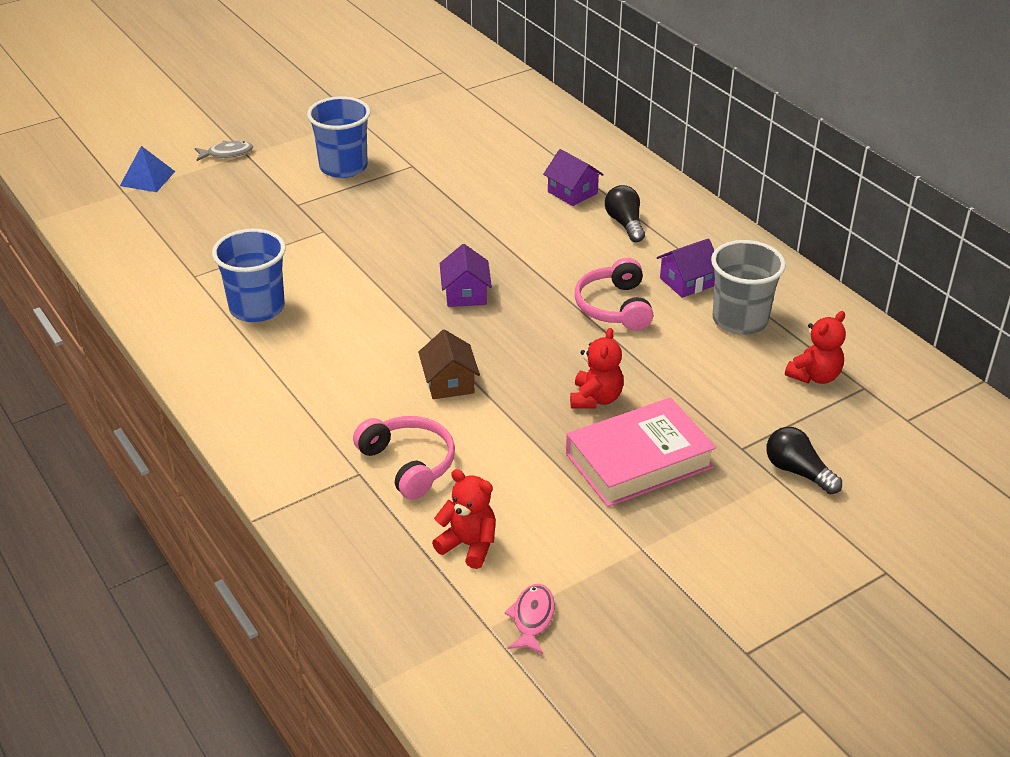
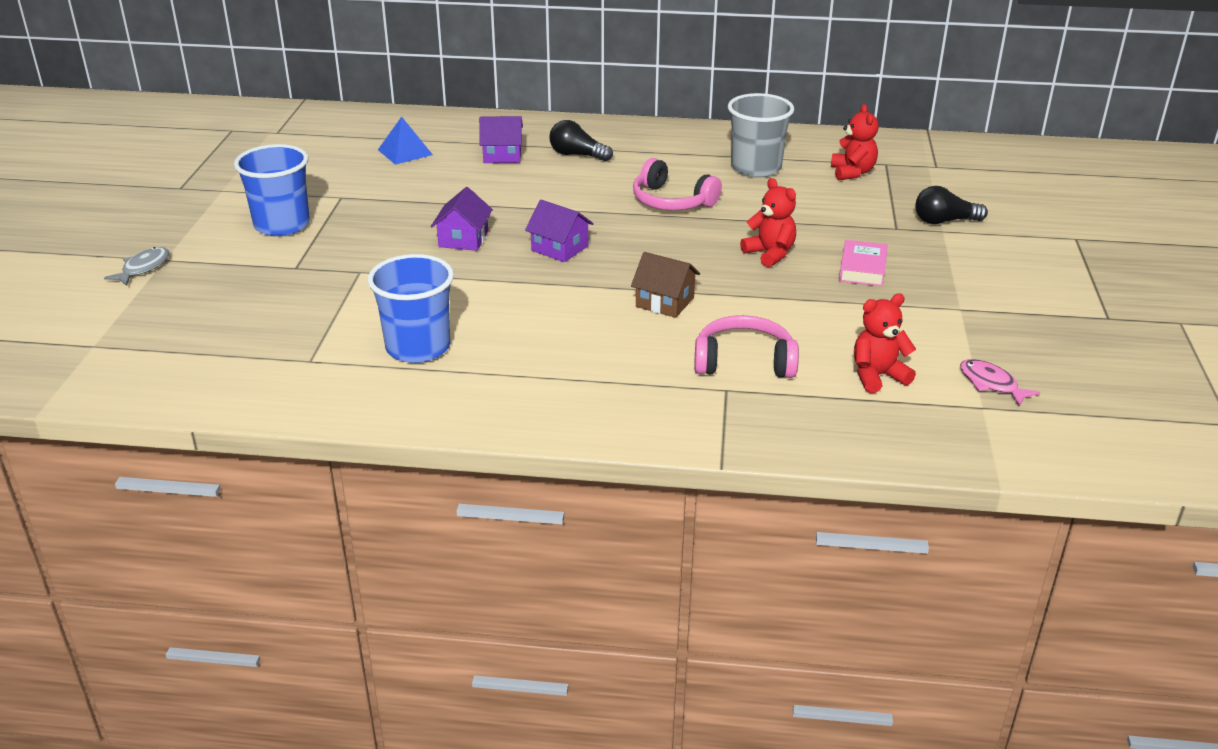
camera: 50 degrees left, 5 degrees down
blue pyramid [120,146,175,192] -> blue pyramid moved to [378,117,433,165]
pink book [566,397,716,507] -> pink book [839,240,888,286], size x0.54
purple house [657,238,715,298] -> purple house moved to [431,187,493,251]

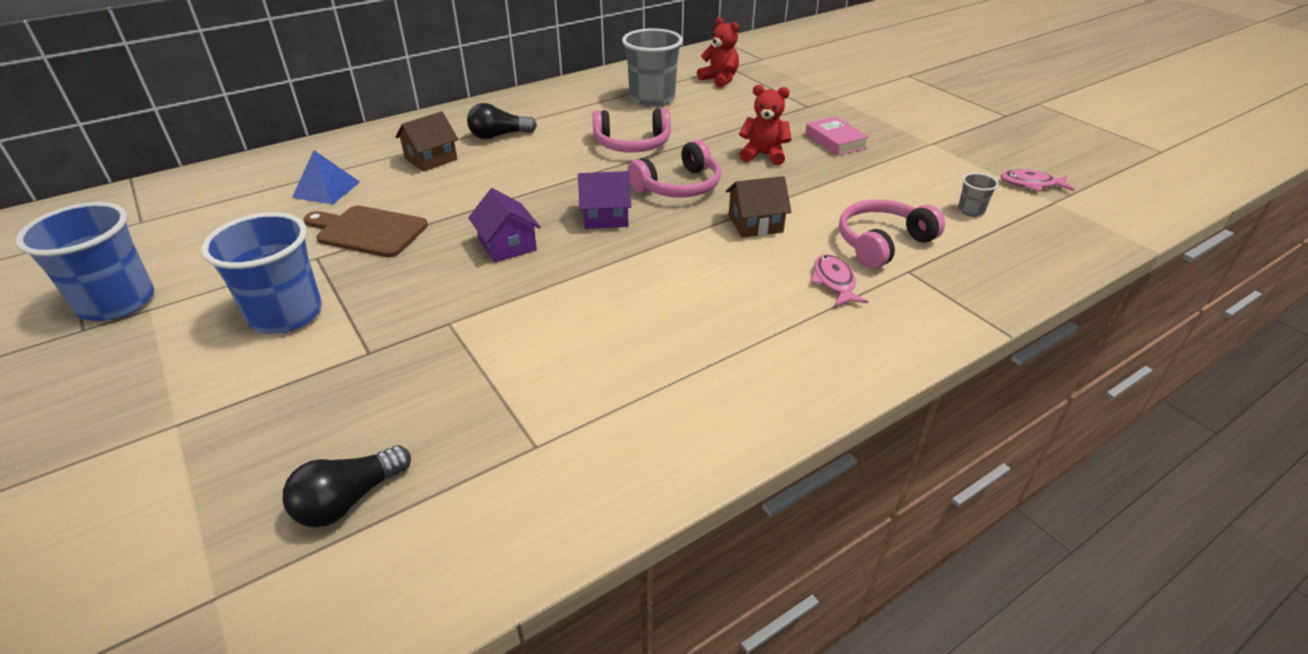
camera: 40 degrees left, 5 degrees up
grey fish [104,247,169,286] -> none
blue cup [368,254,454,363] -> blue cup moved to [16,202,154,321]
purple house [479,116,523,163] -> brown house [395,111,458,172]
red teddy bear [854,293,916,393] -> grey cup [958,173,999,217]
black light bulb [915,186,988,224] -> black light bulb moved to [283,445,411,528]
none -> brown cutting board [304,206,428,258]
none -> pink headphones [627,140,721,198]
none -> pink fish [811,254,868,306]

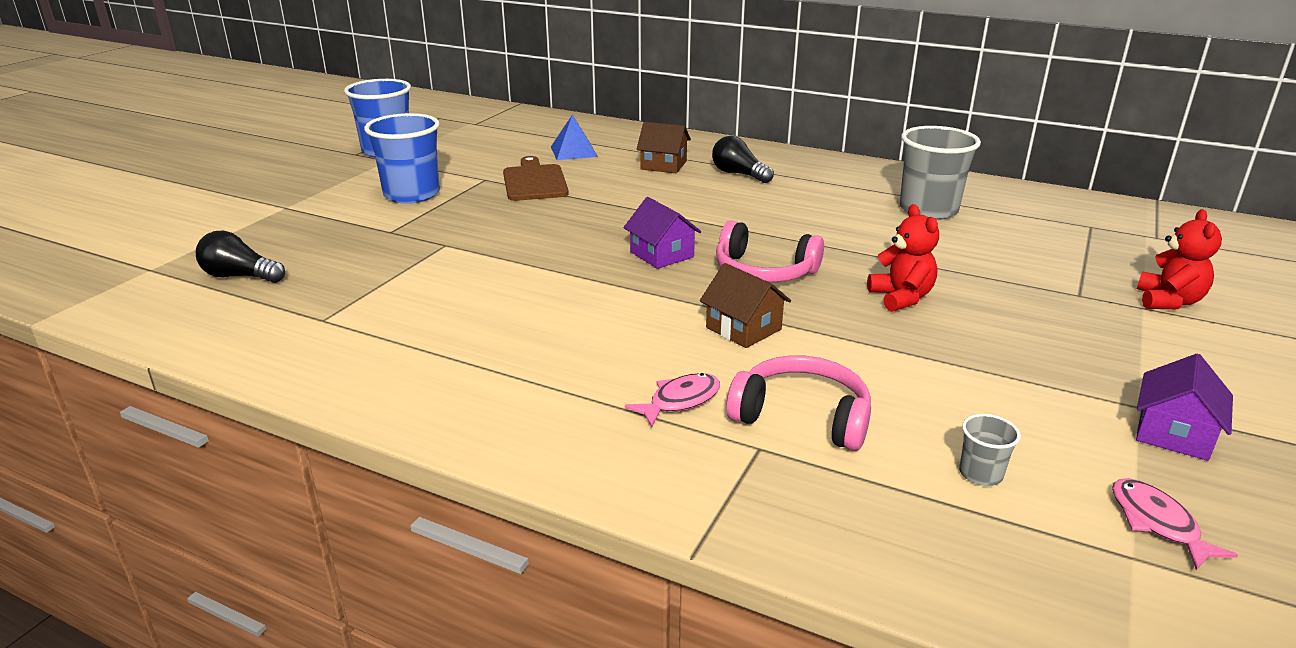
camera: 60 degrees right, 10 degrees down
purple house [468,188,541,263] -> purple house moved to [1136,354,1233,461]
pink headphones [592,108,671,153] -> none
red teddy bear [697,17,739,88] -> red teddy bear moved to [1137,209,1222,309]
pink book [805,116,869,156] -> none

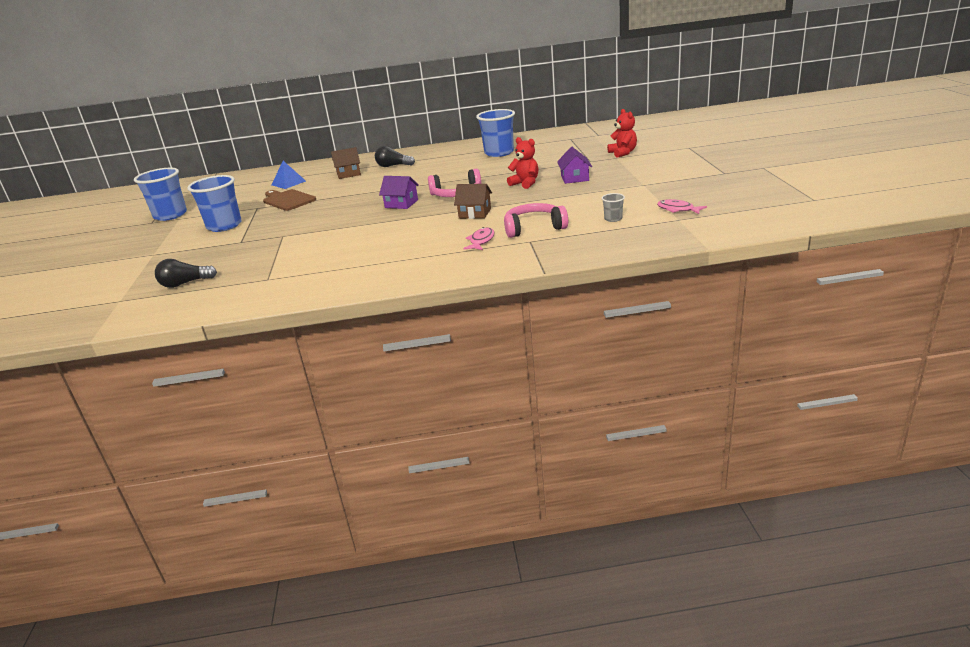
camera: 30 degrees left, 0 degrees up
grey cup [900,126,981,220] -> blue cup [476,109,515,157]
purple house [1136,354,1233,461] -> purple house moved to [557,147,592,184]

